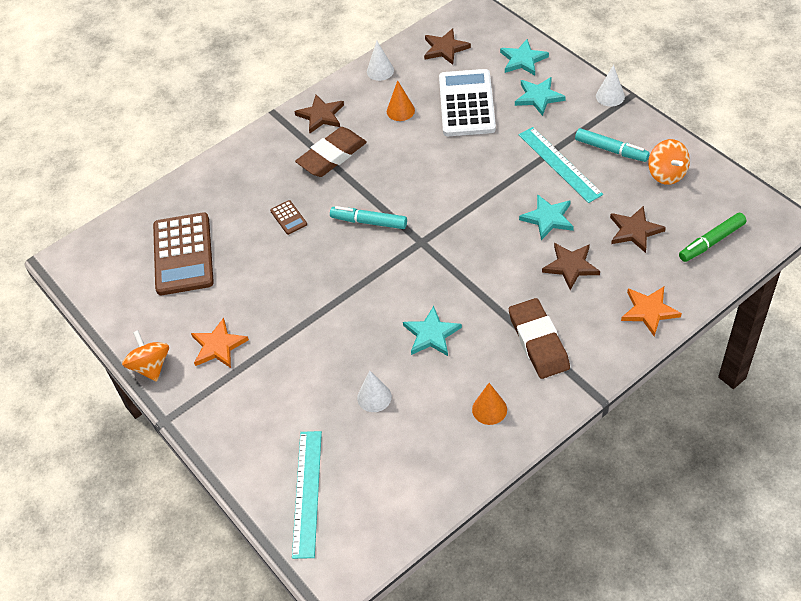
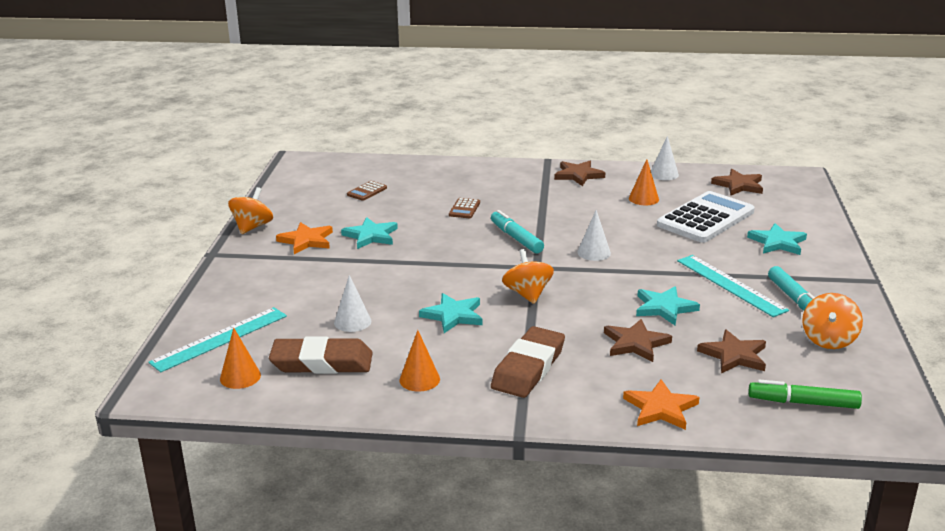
camera: 40 degrees right, 25 degrees down
brown calculator [153,212,214,295] -> brown calculator [347,181,387,201], size x0.42
brown eraser [295,127,367,177] -> brown eraser moved to [269,336,373,374]
turquoise star [500,39,549,75] -> turquoise star moved to [341,217,398,249]
turquoise ruler [519,127,603,203] -> turquoise ruler turned 45 degrees counterclockwise [677,255,789,317]
white cone [596,65,625,107] -> white cone moved to [577,210,611,261]
none -> orange cone [220,327,261,389]
none -> orange spinning top [502,249,554,304]

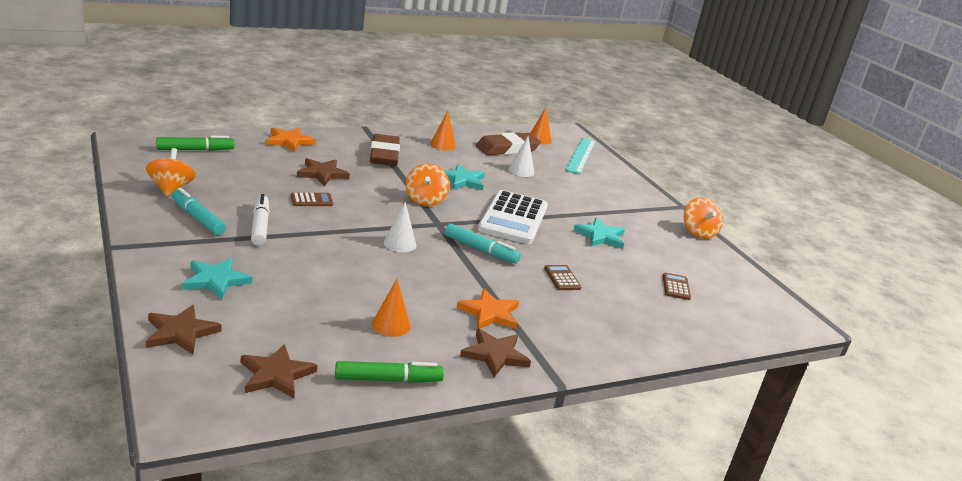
camera: 145 degrees right, 0 degrees up
orange star [276,222,333,254] -> orange star moved to [457,289,519,329]
orange spinning top [502,249,554,304] -> orange spinning top turned 45 degrees clockwise [406,164,450,206]
turquoise star [636,286,700,325] -> brown calculator [291,193,333,206]
white cone [651,136,679,180] -> green marker [335,361,444,383]
white calculator [657,191,755,243] -> white calculator moved to [478,190,548,244]
turquoise ruler [677,255,789,317] -> white marker [251,194,269,246]
brown star [697,329,766,373] -> brown star moved to [146,305,222,354]

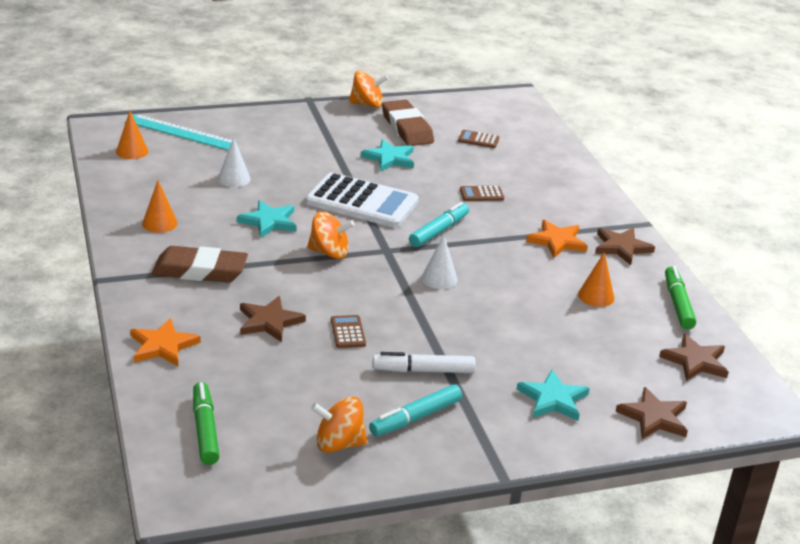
camera: 80 degrees left, 5 degrees up
brown eraser [476,132,541,155] -> brown eraser moved to [382,99,434,146]

